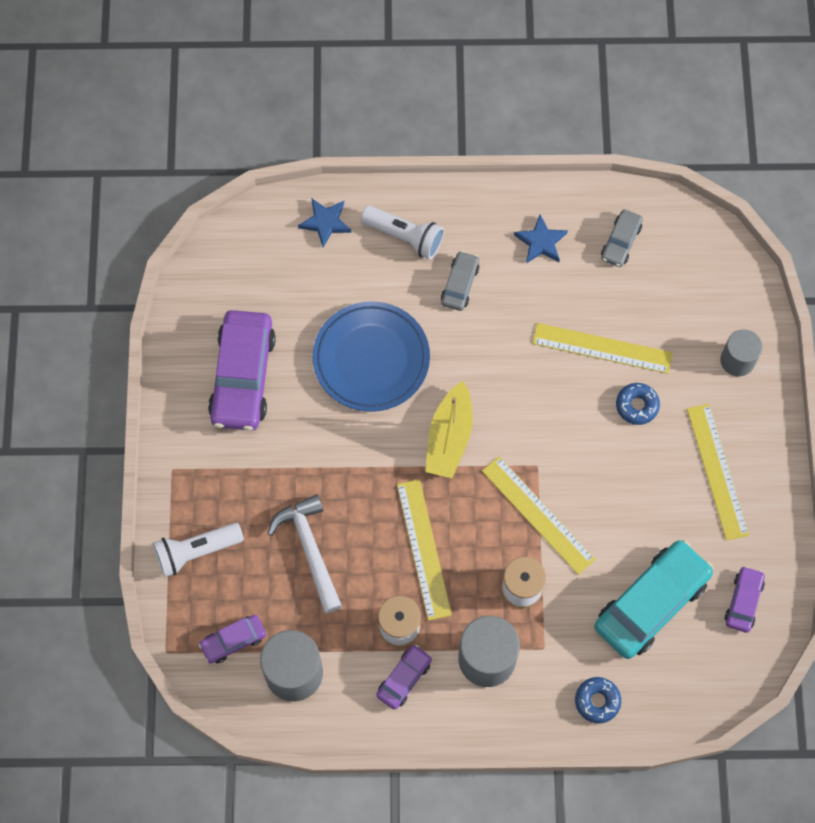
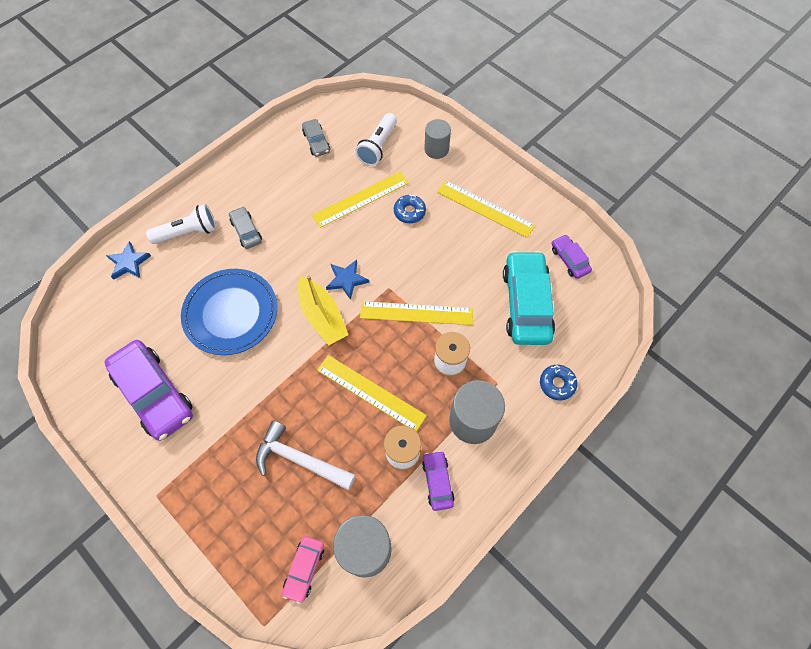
camera: 45 degrees left, 5 degrees down
white flashlight [153,523,244,577] -> white flashlight moved to [355,113,397,166]
purple car [199,615,266,664] -> pink car [282,536,324,604]
blue star [514,215,568,263] -> blue star moved to [326,260,369,300]

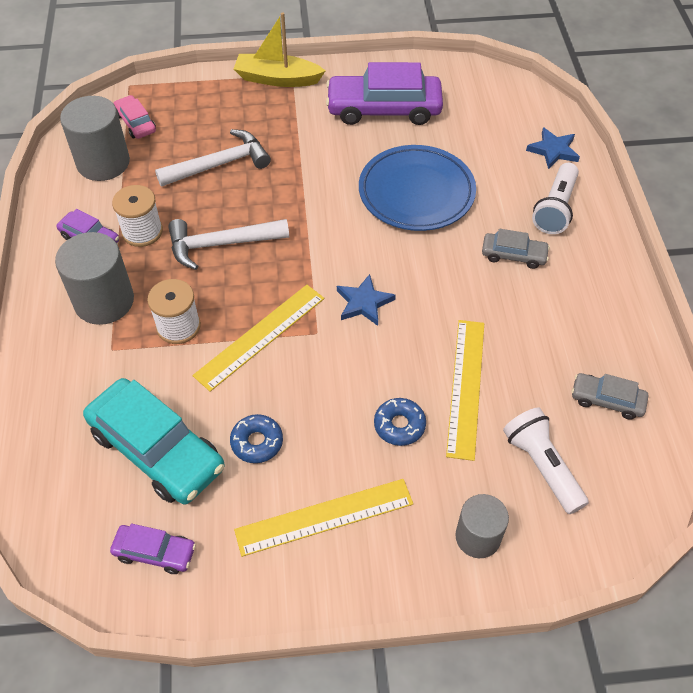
camera: 130 degrees right, 10 degrees down
yellow boat [298,275,349,345] -> yellow boat moved to [234,12,325,87]
yellow ruler [317,355,427,432] -> white hammer [168,219,289,270]
blue donut [540,365,577,401] -> blue donut moved to [230,414,283,463]

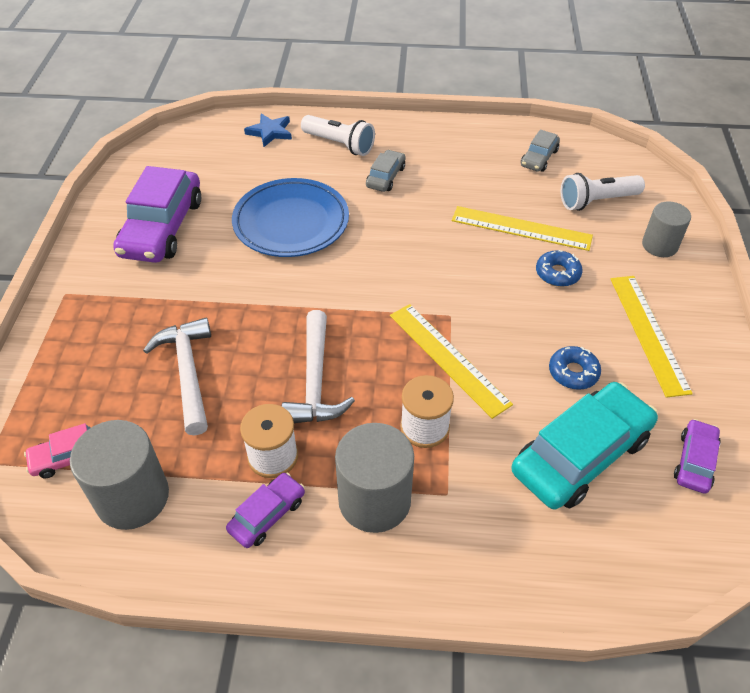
camera: 80 degrees left, 5 degrees down
yellow boat [234,12,325,87] -> none
blue star [337,274,396,326] -> none

